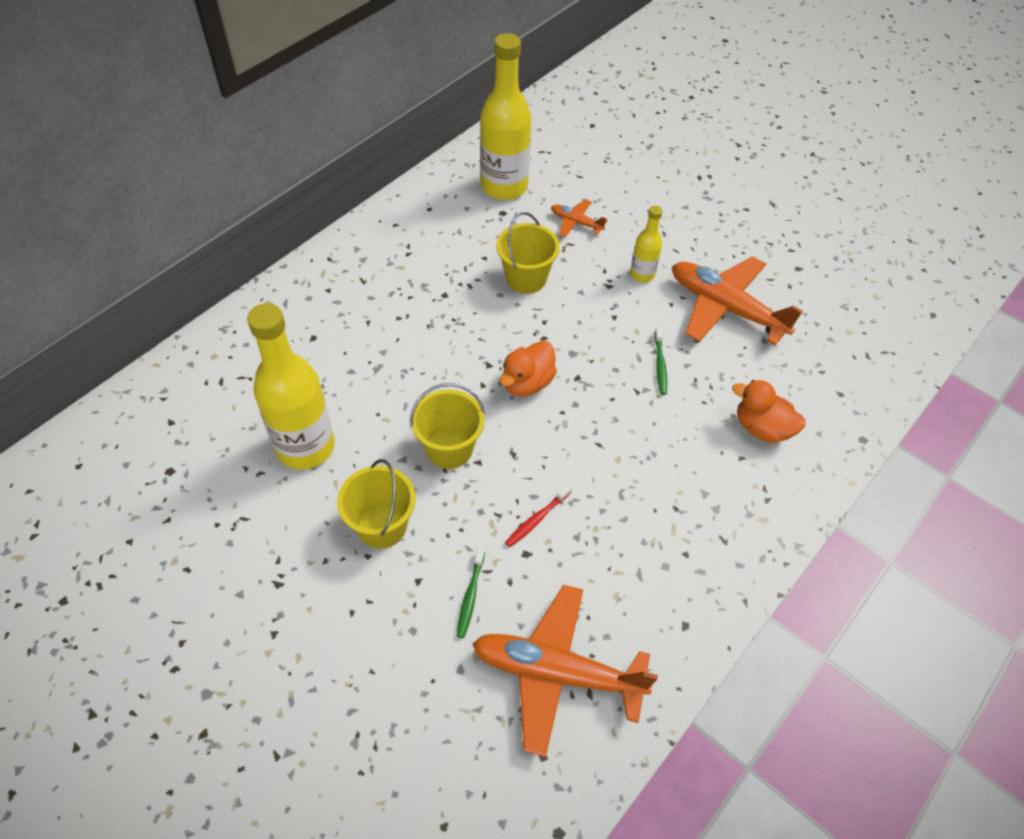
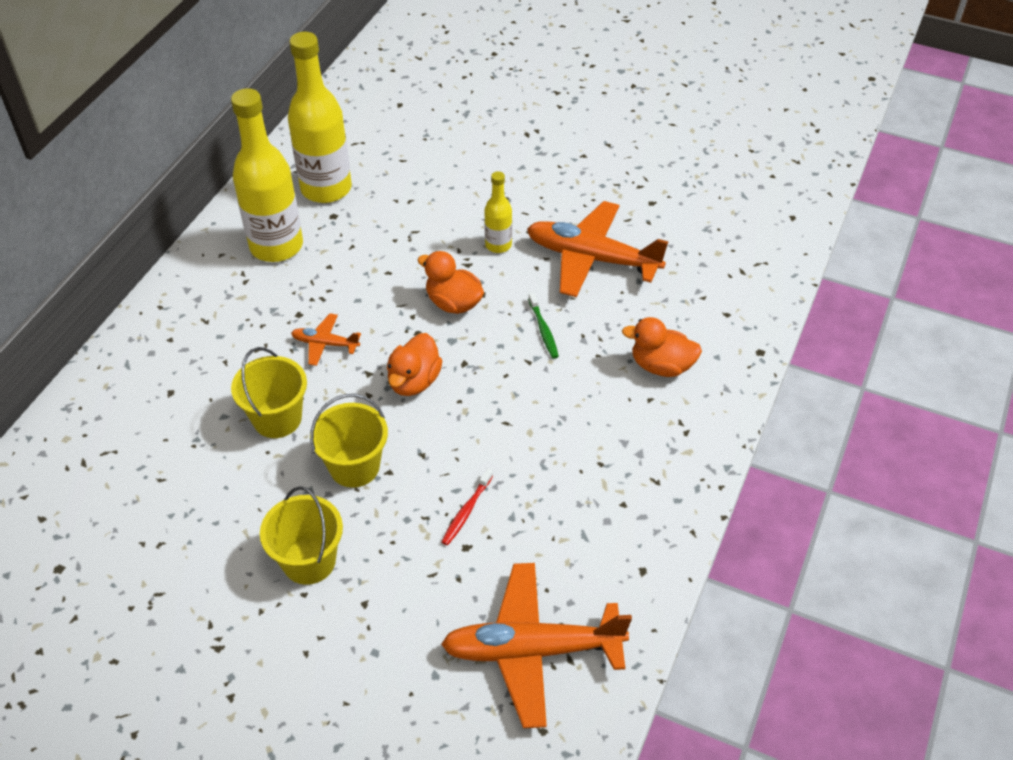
camera: 15 degrees left, 5 degrees down
yellow bottle [247,303,335,470] -> yellow bottle moved to [231,88,303,262]
green toothbrush [456,547,485,638] -> none
yellow bucket [496,212,560,294] -> yellow bucket moved to [231,347,307,438]
orange plane [551,199,608,237] -> orange plane moved to [291,314,361,366]
none -> orange duck [418,251,484,314]

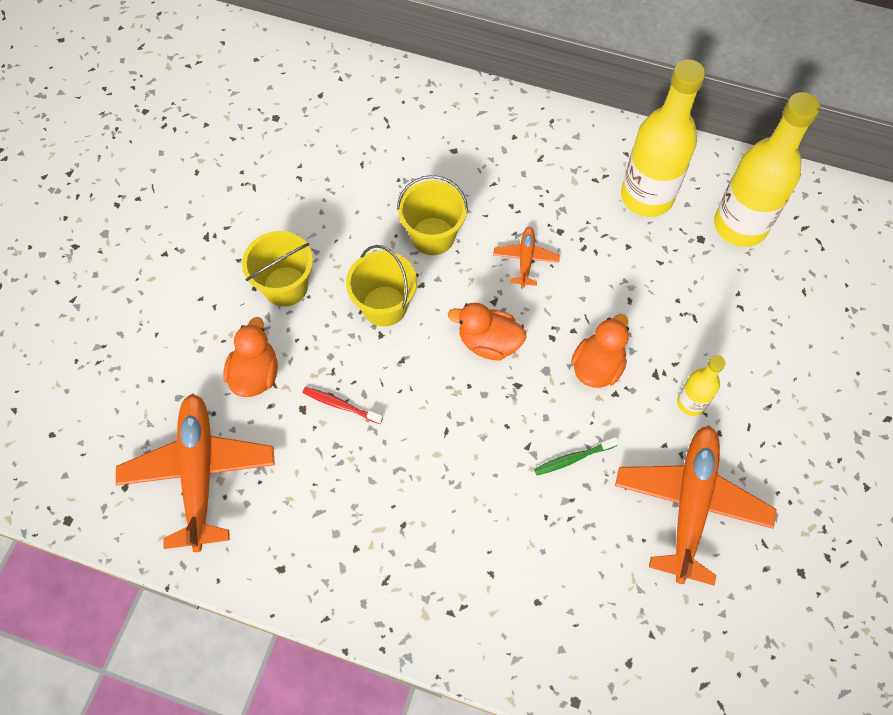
camera: 85 degrees right, 15 degrees up
orange duck [622,317,702,377] -> orange duck moved to [223,317,278,397]

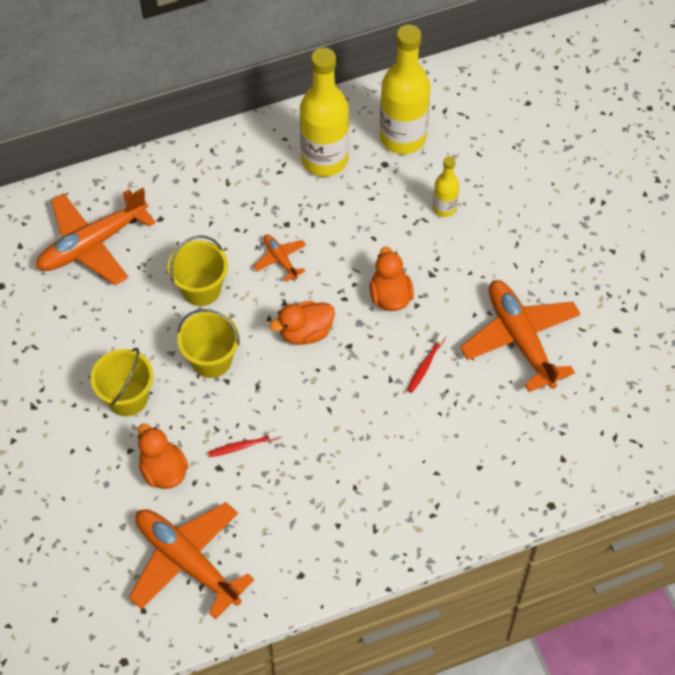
camera: 40 degrees left, 5 degrees down
green toothbrush [534,437,619,475] -> red toothbrush [407,331,446,393]
yellow bottle [677,355,725,416] -> yellow bottle moved to [433,156,459,217]
none -> orange plane [36,188,156,285]

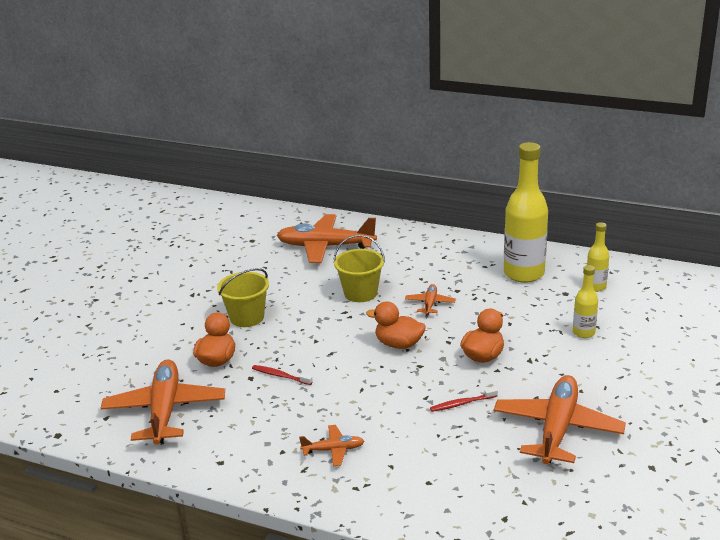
camera: 45 degrees right, 30 degrees down
yellow bucket [177,309,240,378] -> none
yellow bottle [380,25,430,154] -> yellow bottle [587,222,609,292], size x0.50
none -> orange plane [299,425,364,466]

